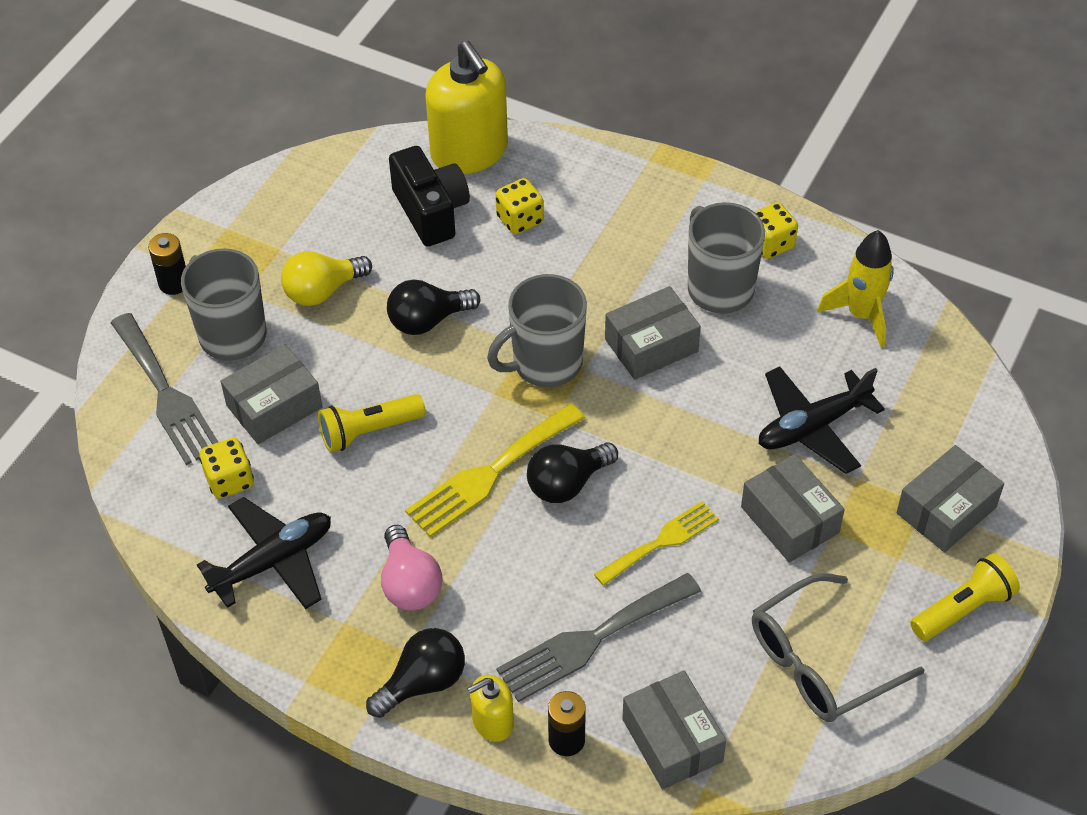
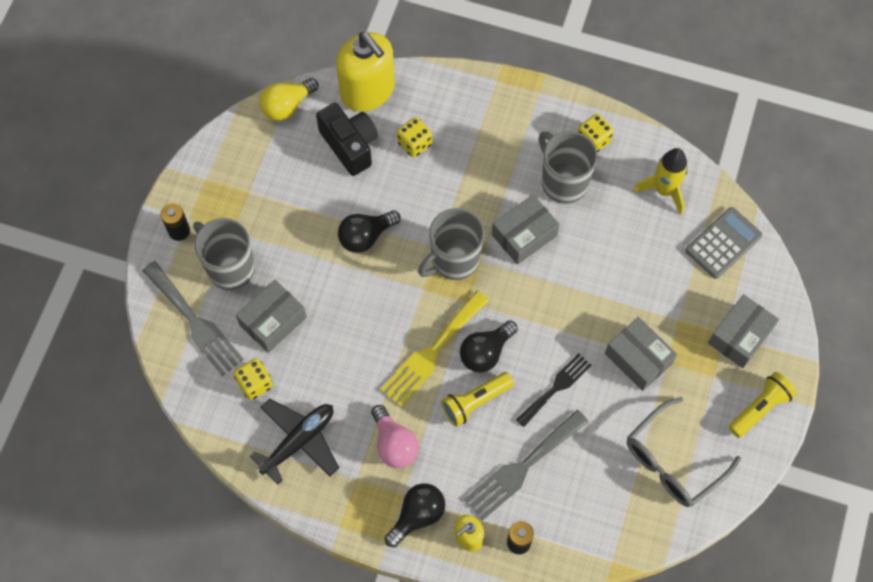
camera: 10 degrees left, 15 degrees up
yellow light bulb [281,251,372,306] -> yellow light bulb moved to [260,78,318,121]
yellow flashlight [318,394,426,452] -> yellow flashlight moved to [441,372,514,427]
yellow fork [594,501,719,586] -> black fork [516,353,592,427]
grey box [622,670,726,789] -> none
black plane [759,366,885,474] -> none
none -> grey calculator [685,207,762,279]

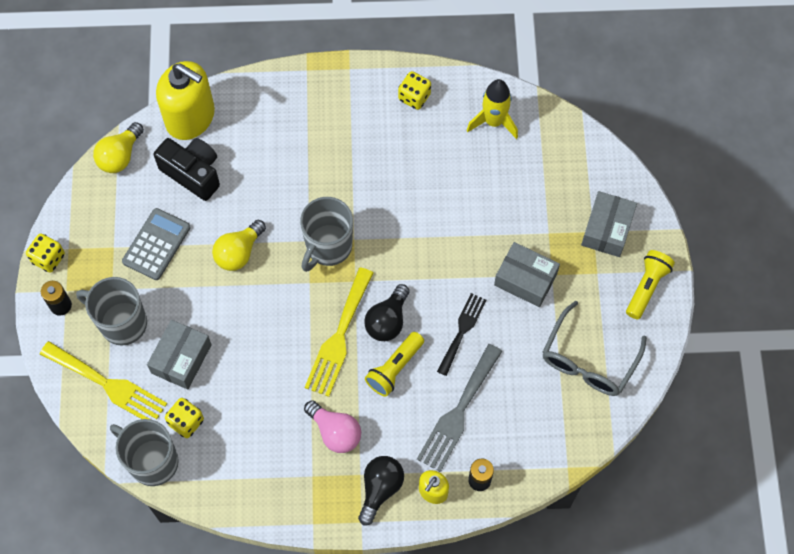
camera: 20 degrees left, 0 degrees up
grey fork [142,261,244,376] -> yellow fork [40,341,167,419]
black plane [250,399,339,484] -> none
black light bulb [338,210,401,253] -> yellow light bulb [212,220,266,271]
yellow dice [397,117,432,158] -> yellow dice moved to [26,234,65,273]
grey box [492,194,560,265] -> none
grey mug [539,131,598,204] -> grey mug moved to [110,419,179,486]
grey calculator [685,207,762,279] -> grey calculator moved to [122,208,191,280]

